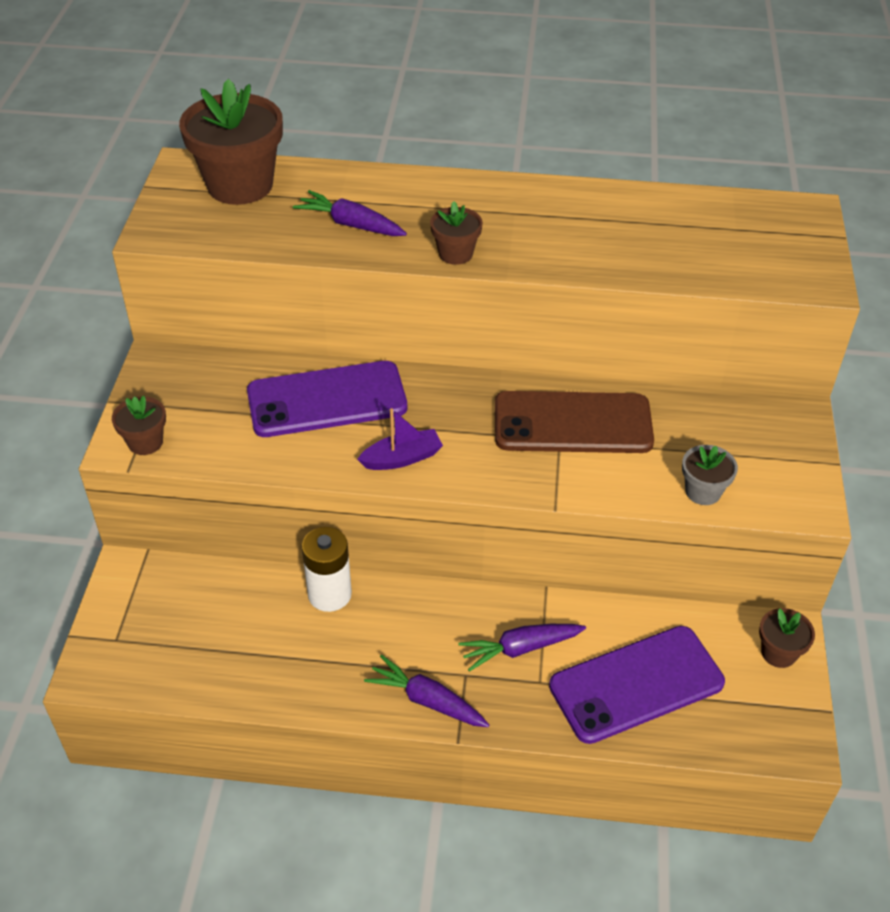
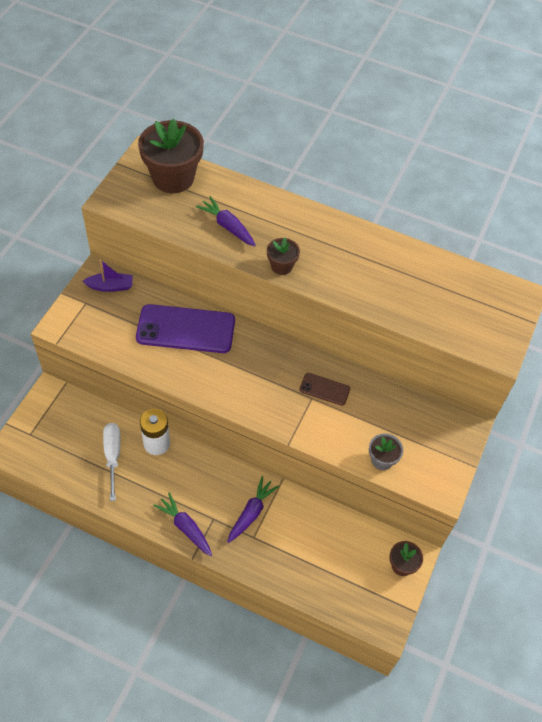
camera: 15 degrees right, 10 degrees up
brown flower pot [112,396,166,455] -> none
purple boat [357,408,443,470] -> purple boat moved to [83,259,133,292]
purple carrot [459,624,586,672] -> purple carrot turned 120 degrees clockwise [227,476,279,543]
brown phone [495,391,654,453] -> brown phone [299,373,350,406], size x0.49
purple phone [549,626,725,744] -> none
none -> white screwdriver [103,423,121,501]

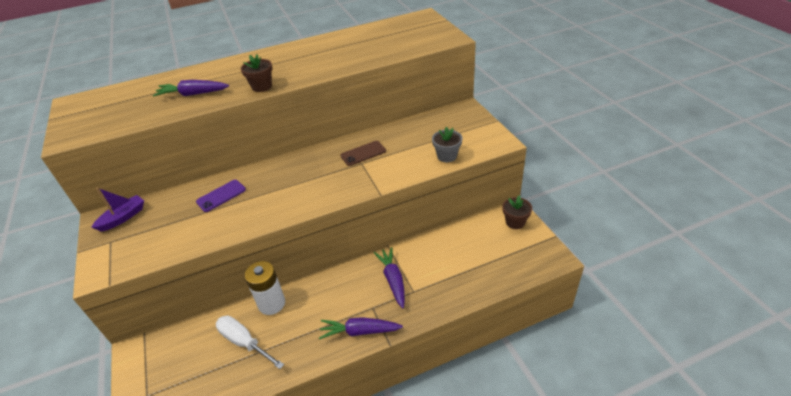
camera: 40 degrees left, 15 degrees down
purple phone [136,304,235,353] -> purple phone [196,180,246,212], size x0.49
brown flower pot [138,119,204,193] -> none

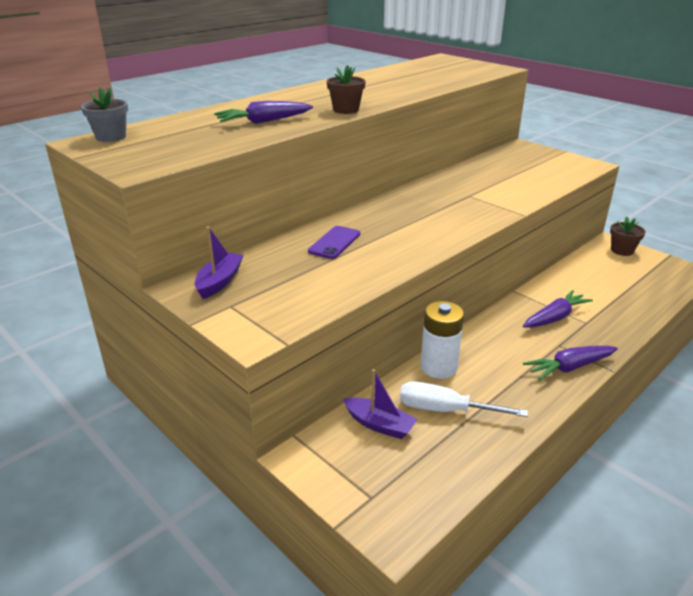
camera: 25 degrees left, 10 degrees down
brown phone [341,141,386,166] -> none
purple carrot [374,247,405,308] -> purple carrot turned 90 degrees clockwise [523,290,593,328]
grey flower pot [432,127,462,162] -> grey flower pot moved to [81,87,128,142]
none -> purple boat [343,369,418,439]

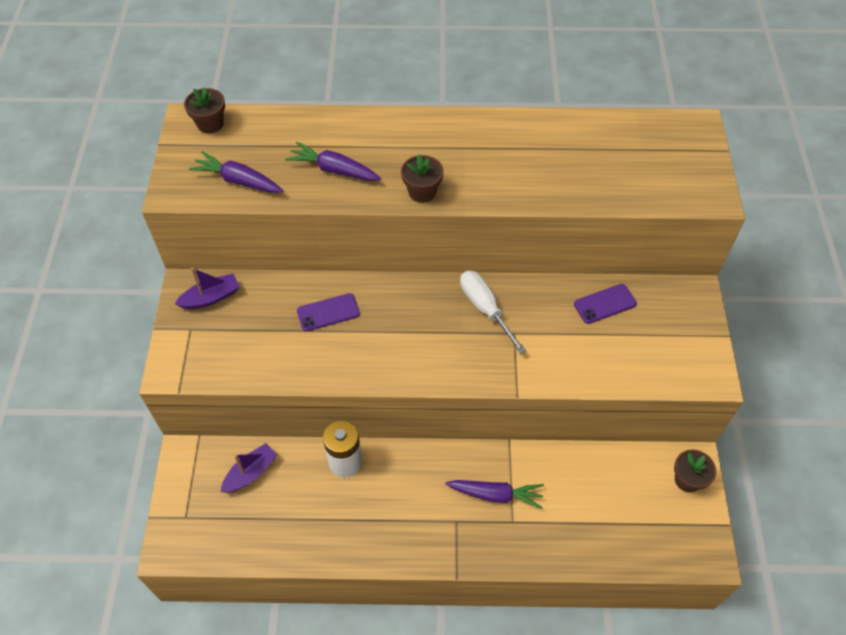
camera: 45 degrees right, 25 degrees up
grey flower pot [81,87,128,142] -> brown flower pot [184,87,225,134]
purple boat [343,369,418,439] -> purple boat turned 120 degrees counterclockwise [221,443,277,492]
white screwdriver [400,382,528,417] -> white screwdriver moved to [460,271,526,354]
purple carrot [523,346,618,381] -> purple carrot moved to [189,151,283,193]
none -> purple phone [574,284,637,324]

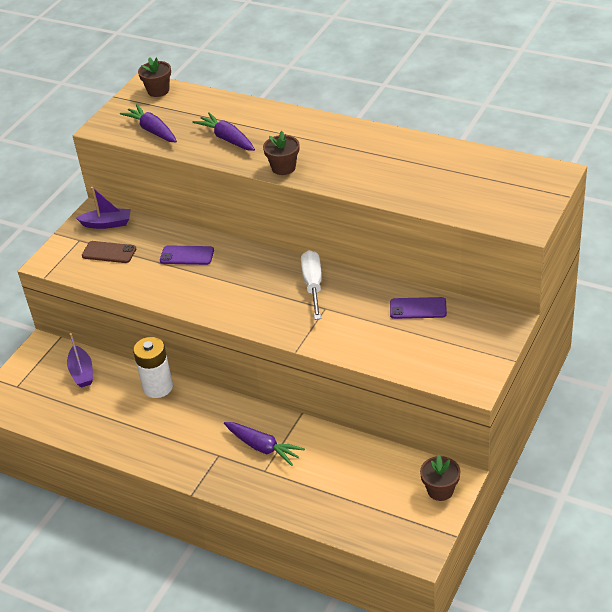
camera: 30 degrees right, 15 degrees down
purple boat [221,443,277,492] -> purple boat turned 90 degrees clockwise [67,333,93,387]
none -> brown phone [82,241,136,263]

